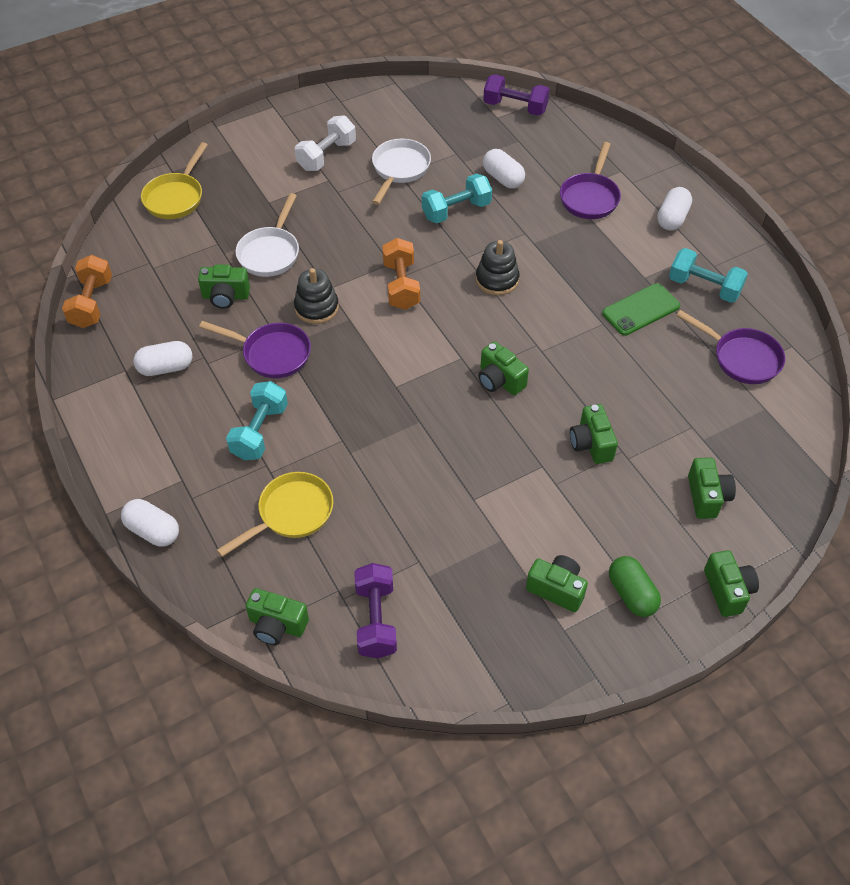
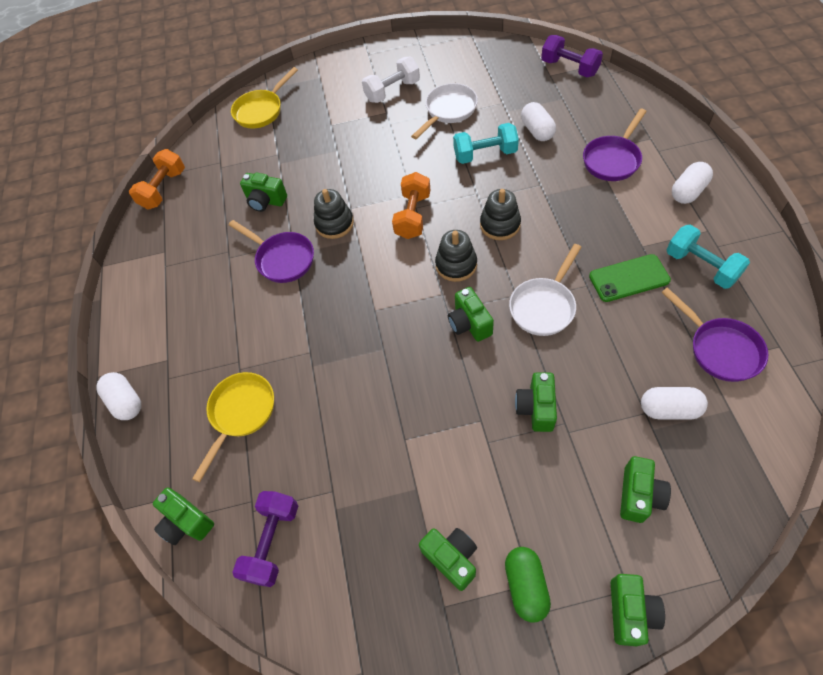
camera: 25 degrees right, 5 degrees up
white capsule [133,341,193,376] -> white capsule moved to [641,387,708,420]
yellow pan [217,472,334,557] -> yellow pan turned 45 degrees counterclockwise [192,372,274,482]
turquoise dumbbell [226,381,288,460] -> none
white pan [235,193,299,277] -> white pan moved to [509,244,581,336]
none -> black stacking toy [435,230,477,282]

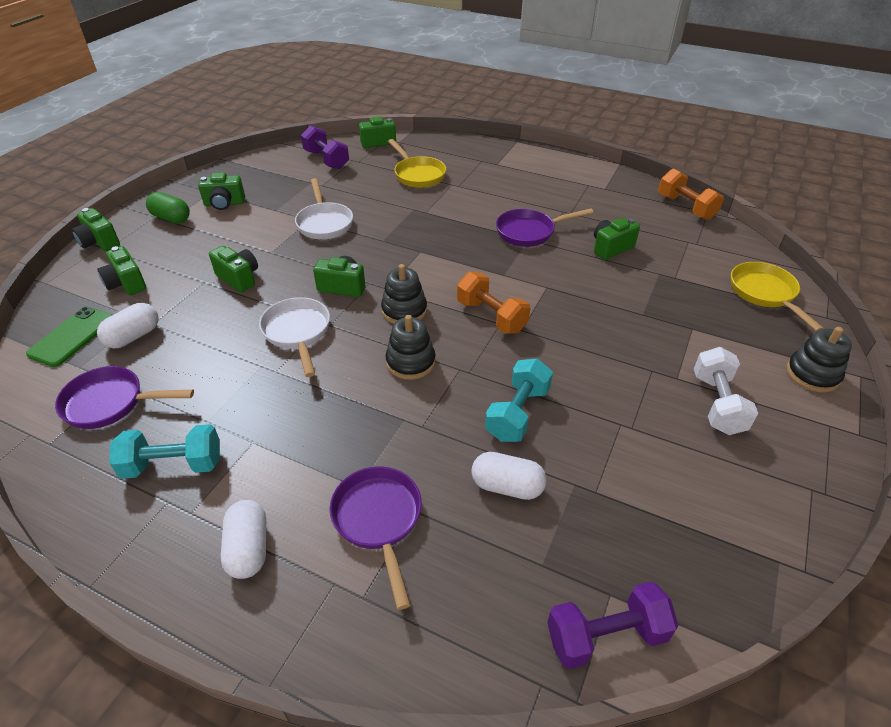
camera: 120 degrees right, 15 degrees down
white capsule [96,372,141,420] -> none
black stacking toy [314,189,354,239] -> black stacking toy moved to [786,327,852,393]
white pan [411,83,478,139] -> white pan moved to [295,178,353,239]
green phone [589,254,671,302] -> green phone moved to [26,307,112,367]

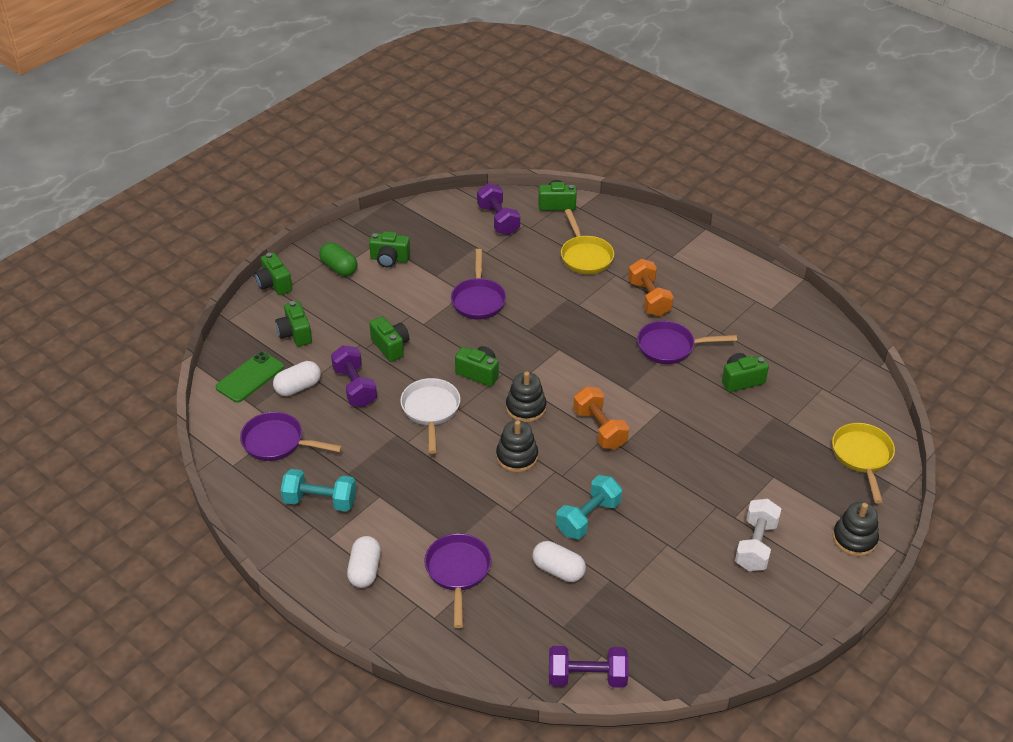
camera: 15 degrees right, 0 degrees up
white pan [295,178,353,239] -> purple pan [451,249,506,320]
orange dumbbell [658,168,724,220] -> orange dumbbell moved to [628,259,674,316]
none -> purple dumbbell [331,345,377,407]

